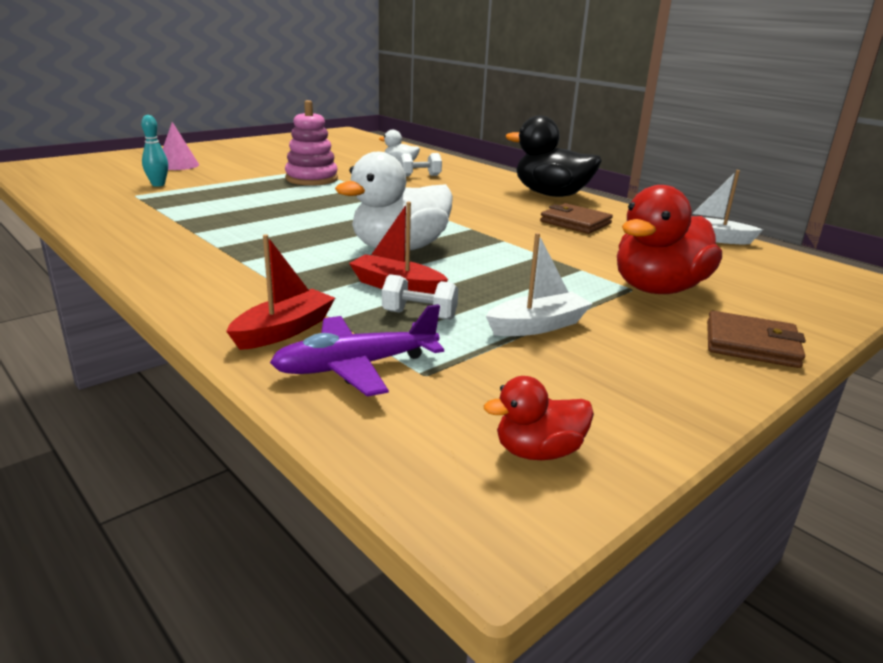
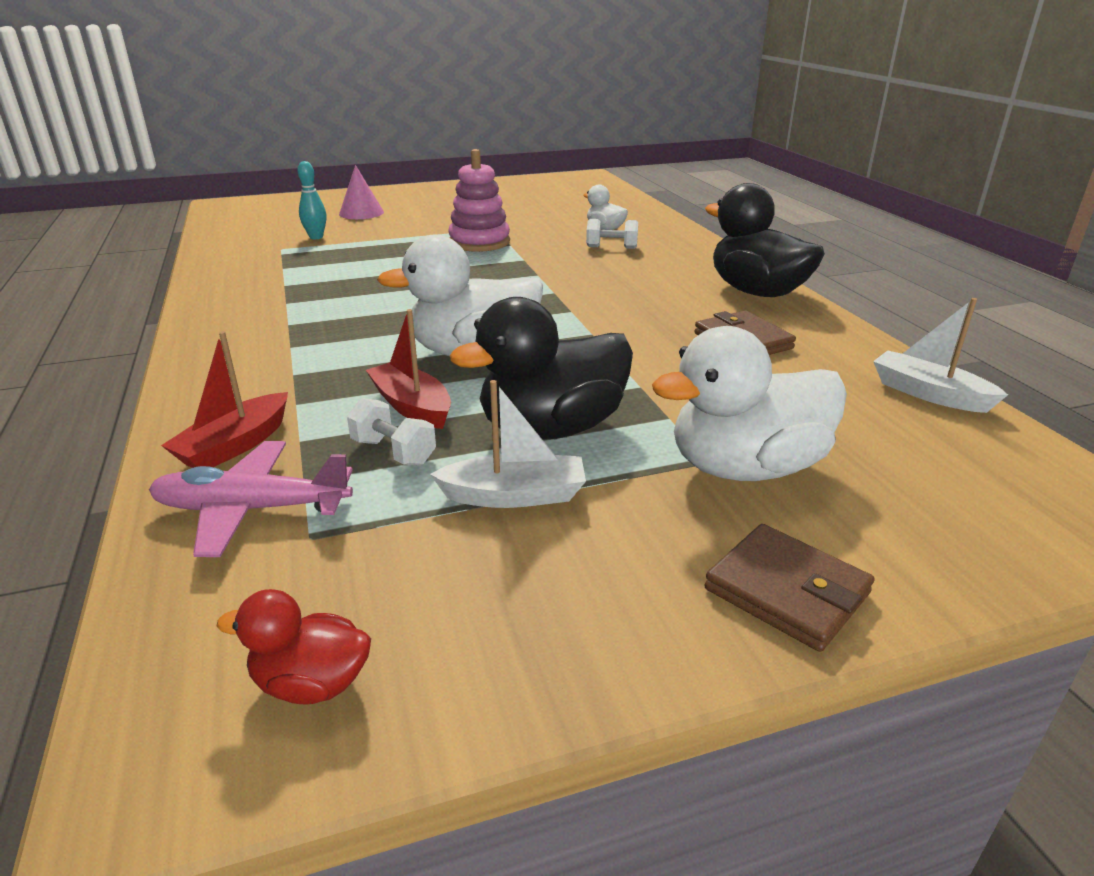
camera: 25 degrees right, 5 degrees up
red boat [226,234,335,350] -> red boat turned 150 degrees clockwise [161,331,288,468]
purple plane [270,304,444,396] -> pink plane [149,441,353,557]
red duck [617,185,722,294] -> white duck [652,326,847,481]
none -> black duck [450,297,633,440]

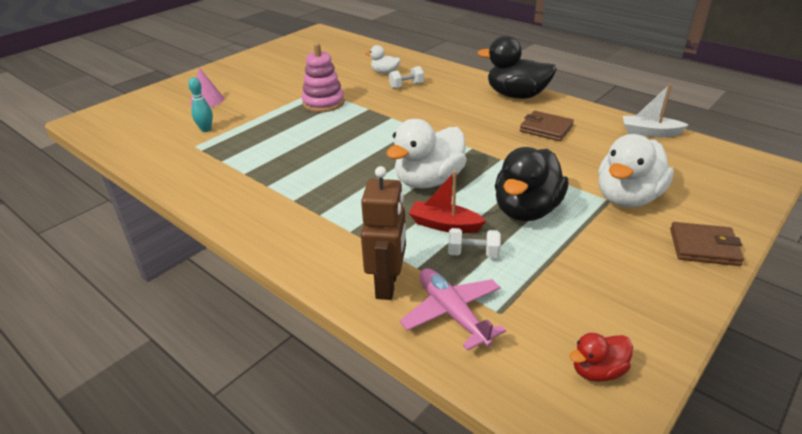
camera: 30 degrees left, 5 degrees up
pink plane [149,441,353,557] -> pink plane turned 90 degrees clockwise [400,268,506,351]
red boat [161,331,288,468] -> brown robot [361,166,406,300]
white boat [430,380,586,508] -> none

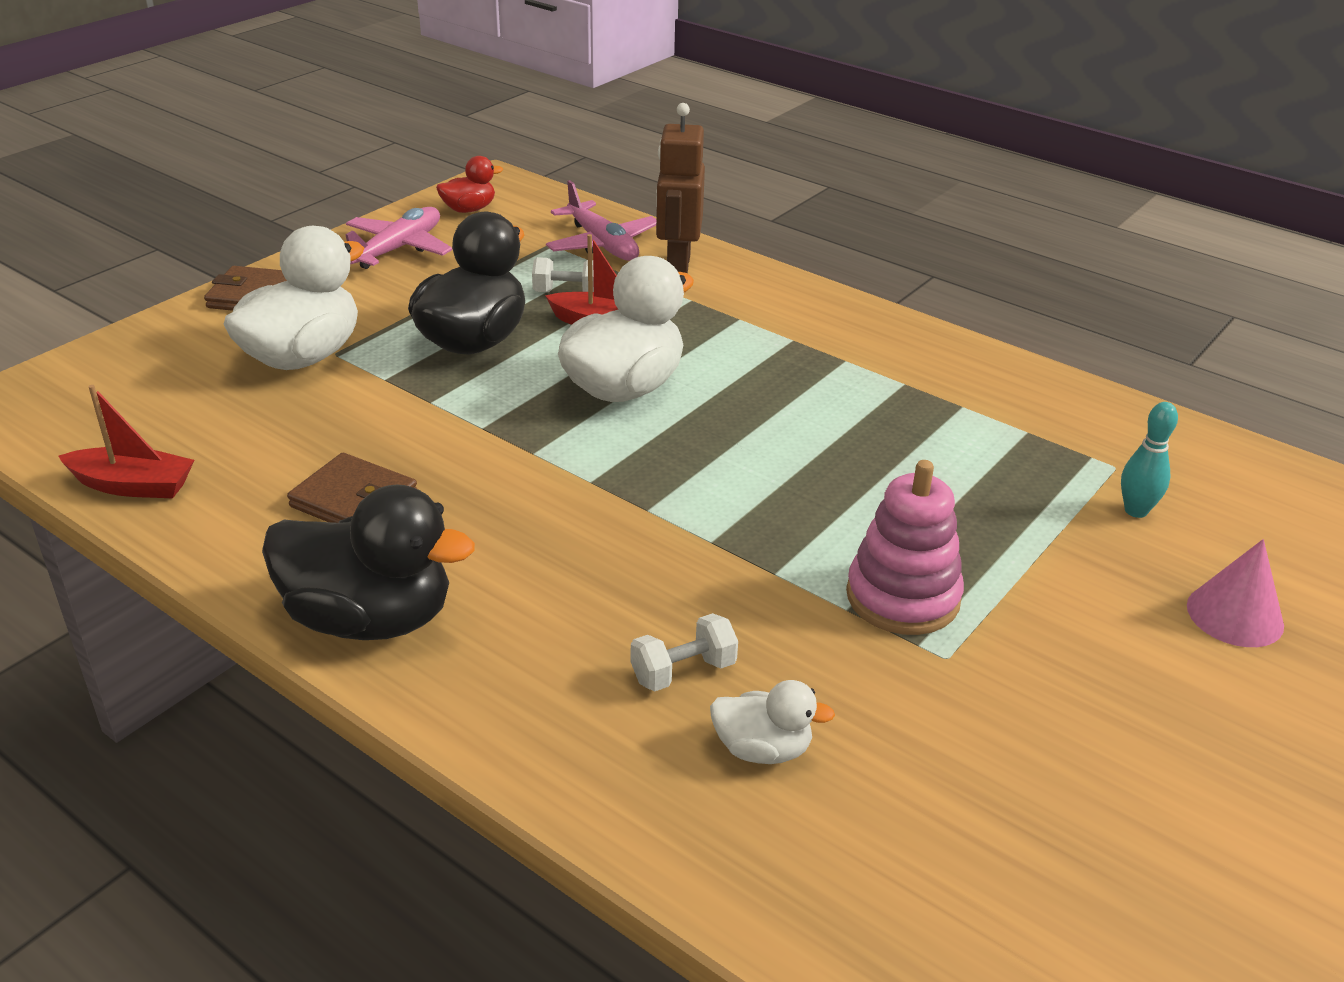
camera: 175 degrees right, 0 degrees up
white boat [623,84,689,137] -> red boat [58,385,194,498]
none -> pink plane [345,207,453,269]

